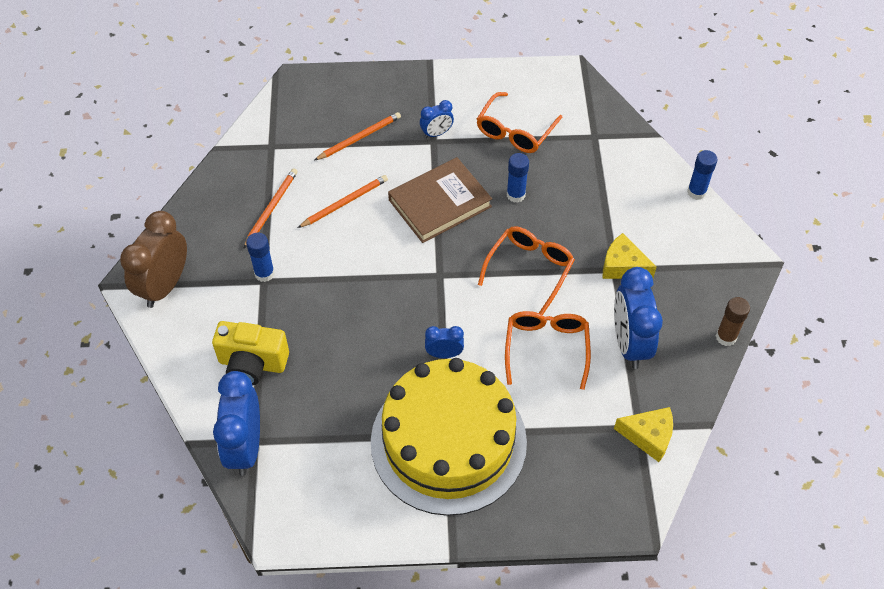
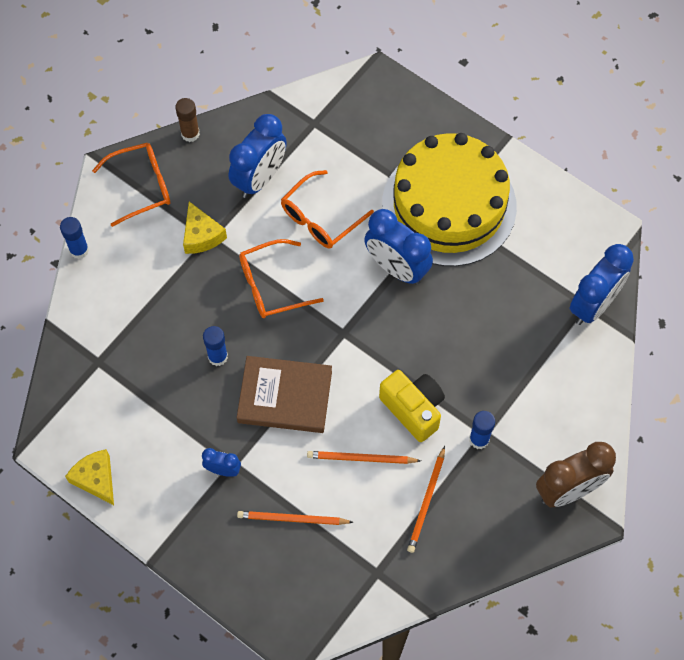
camera: 140 degrees left, 10 degrees up
yellow camera [212,321,289,386] -> yellow camera moved to [379,370,445,442]
orange pencil [243,168,298,249] -> orange pencil turned 45 degrees counterclockwise [407,446,445,553]
blue clock [425,326,464,358] -> blue clock [364,209,433,285], size x1.98
orange glasses [477,92,563,153] -> orange glasses moved to [92,143,171,227]
yellow cheese [614,407,673,462] -> yellow cheese moved to [65,449,114,505]

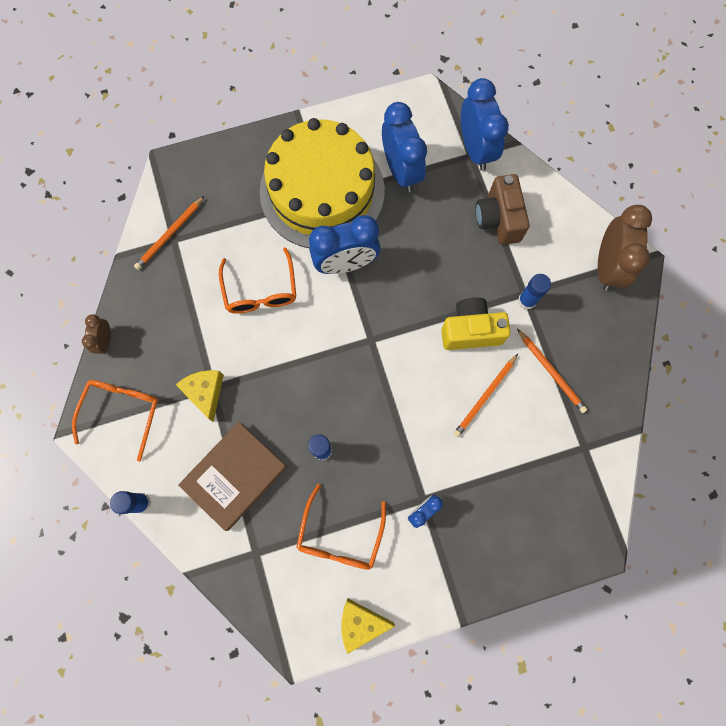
camera: 55 degrees left, 10 degrees up
brown glue stick [175,98,200,142] -> brown clock [82,314,111,354]
yellow cheese [183,202,227,254] -> yellow cheese turned 120 degrees counterclockwise [176,370,224,422]
blue clock [229,114,287,198] -> blue clock moved to [382,102,427,192]
brown book [237,356,332,433] -> brown book moved to [178,422,287,531]
orange pencil [237,511,353,525] -> orange pencil moved to [134,196,204,270]
orange glasses [239,239,324,318] -> orange glasses moved to [296,484,386,570]
none -> brown camera [475,174,530,245]

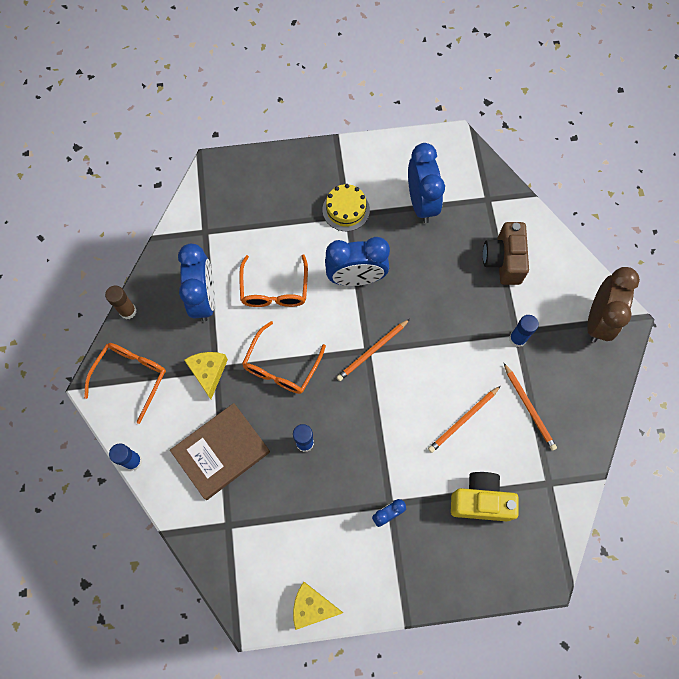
camera: 10 degrees right, 5 degrees down
brown clock [82,314,111,354] -> brown glue stick [105,286,137,319]
orange pencil [134,196,204,270] -> orange pencil moved to [337,319,410,381]
yellow cake [260,118,385,248] -> yellow cake [322,184,370,231], size x0.41
orange glasses [296,484,386,570] -> orange glasses moved to [242,321,326,394]
yellow camera [441,298,511,350] -> yellow camera moved to [451,472,519,521]
blue clock [461,78,509,171] -> blue clock moved to [178,244,215,322]

